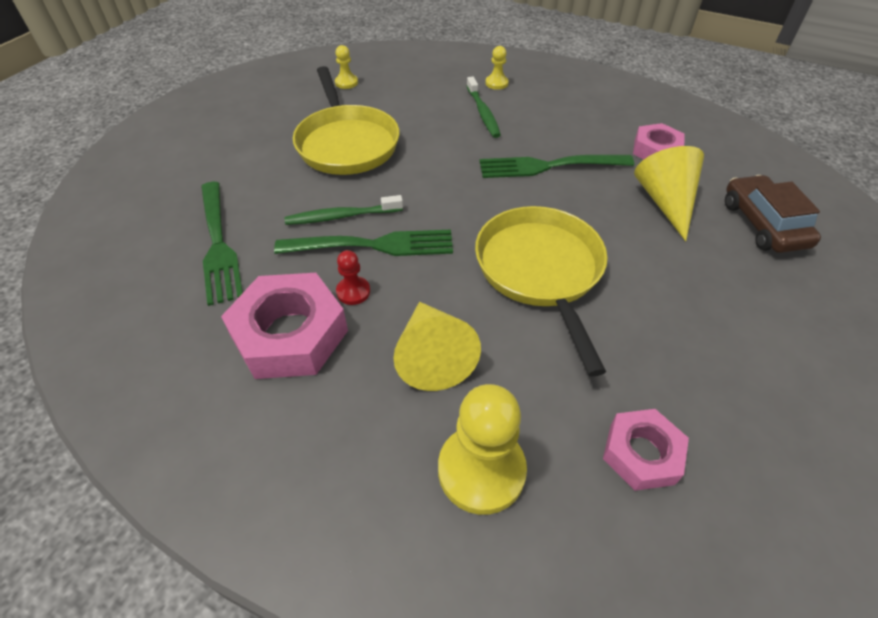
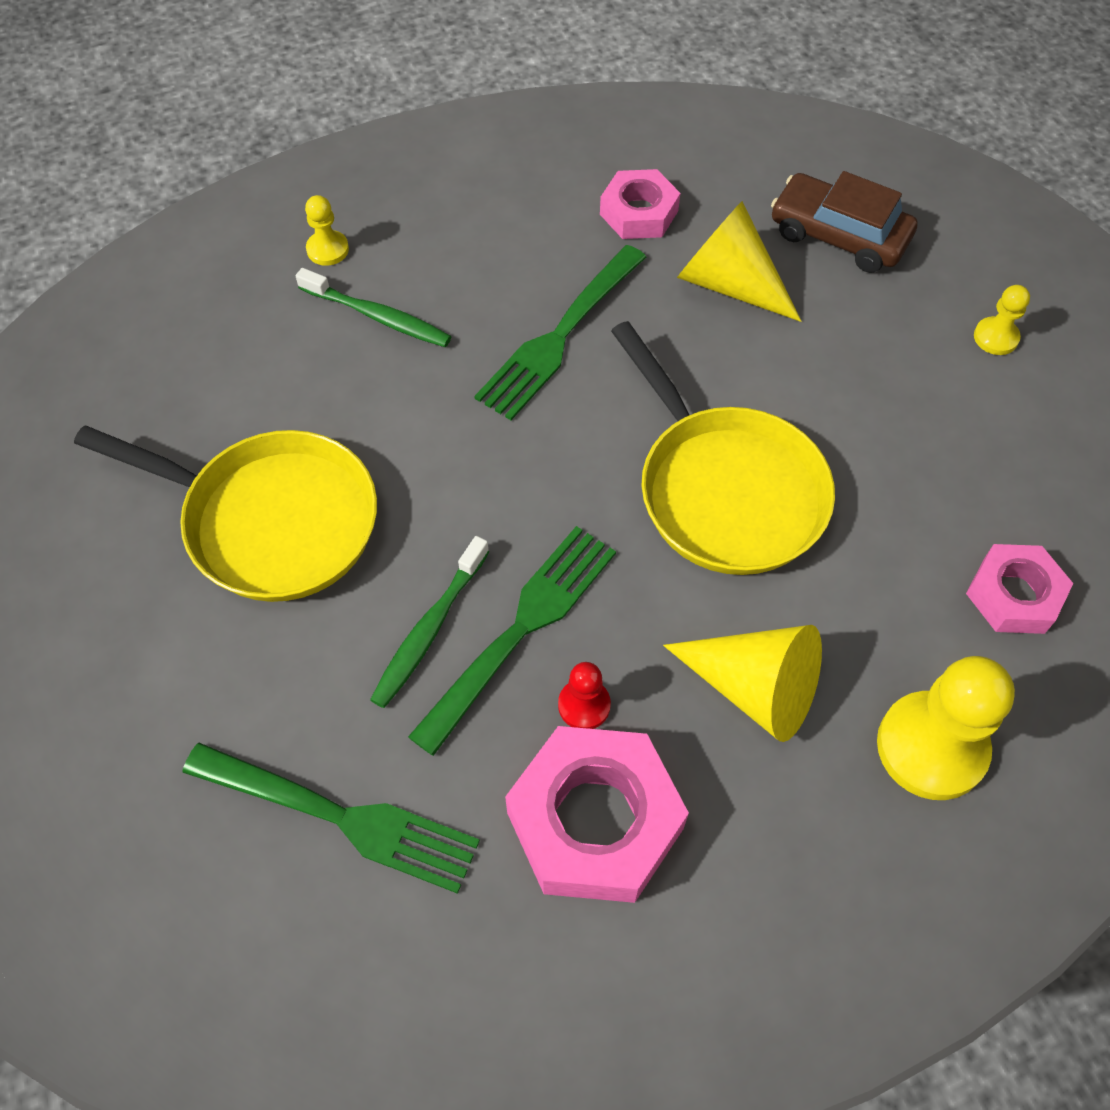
camera: 50 degrees left, 10 degrees up
yellow pawn [335,45,358,89] -> yellow pawn moved to [974,285,1030,355]
yellow pan [475,206,608,377] -> yellow pan turned 150 degrees counterclockwise [611,321,835,575]

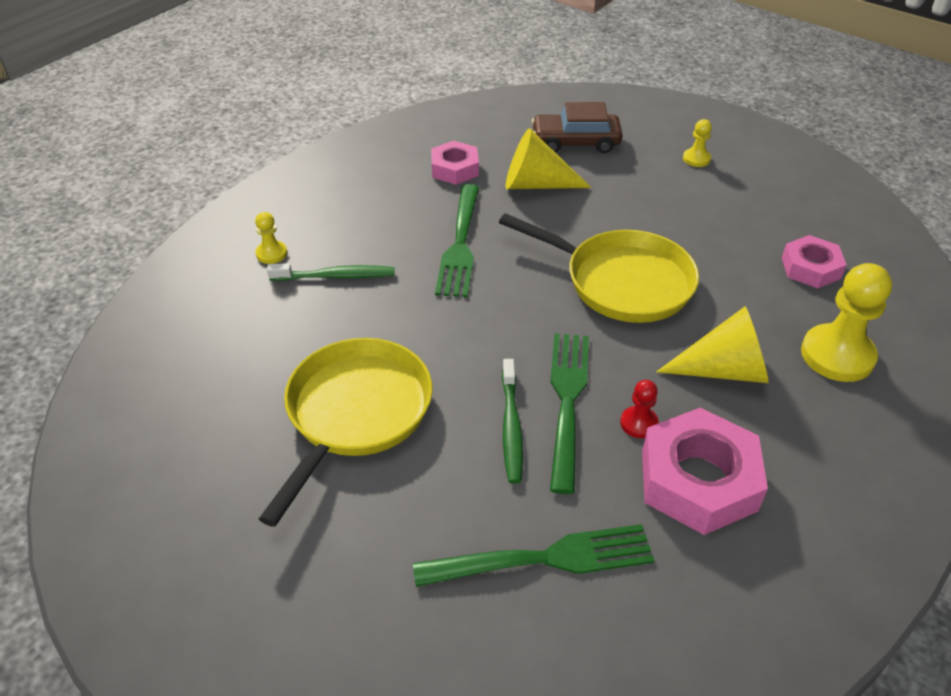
camera: 30 degrees left, 15 degrees down
yellow pan [74,425,377,602] -> yellow pan turned 60 degrees counterclockwise [259,338,433,527]

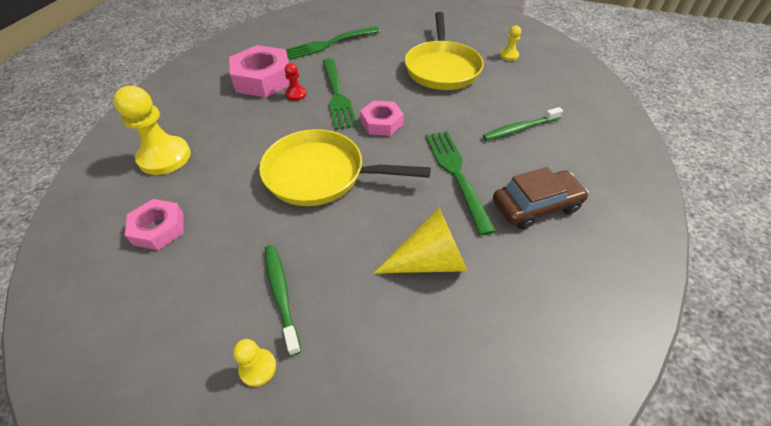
camera: 160 degrees right, 5 degrees up
yellow pawn [255,212,287,264] -> yellow pawn moved to [500,26,521,61]
pink nut [431,141,479,185] -> pink nut moved to [360,101,404,136]
green toothbrush [502,359,523,484] -> green toothbrush moved to [265,245,301,356]
brown car [532,102,623,153] -> brown car moved to [493,167,589,229]
yellow cone [656,306,769,383] -> none

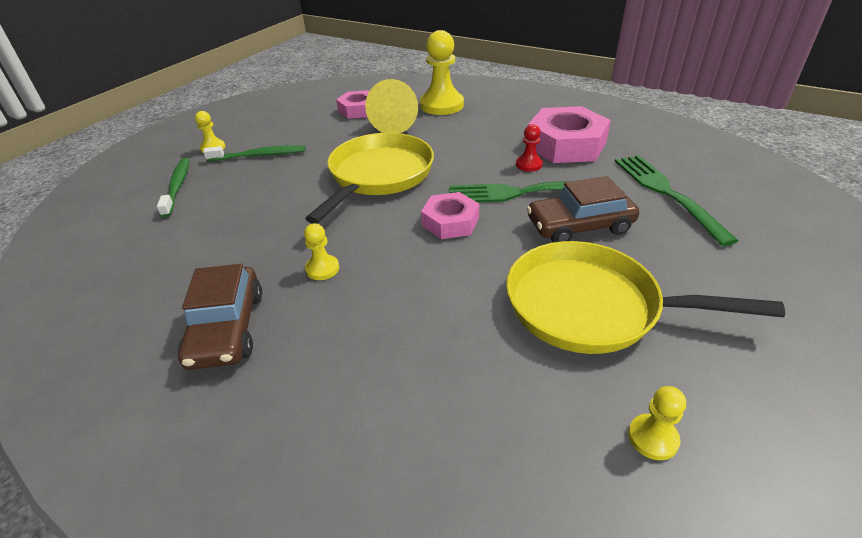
camera: 105 degrees right, 10 degrees down
yellow cone [374,208,467,273] -> yellow cone moved to [365,79,418,133]
green fork [425,131,496,235] -> yellow pawn [304,223,339,280]
green toothbrush [483,107,563,141] -> green toothbrush moved to [157,158,190,218]
none -> brown car [526,176,639,243]

